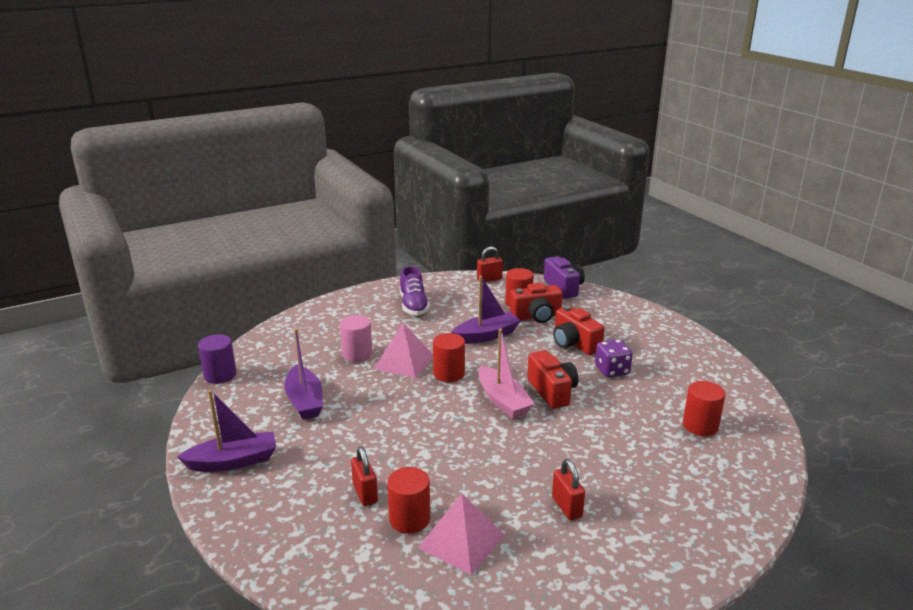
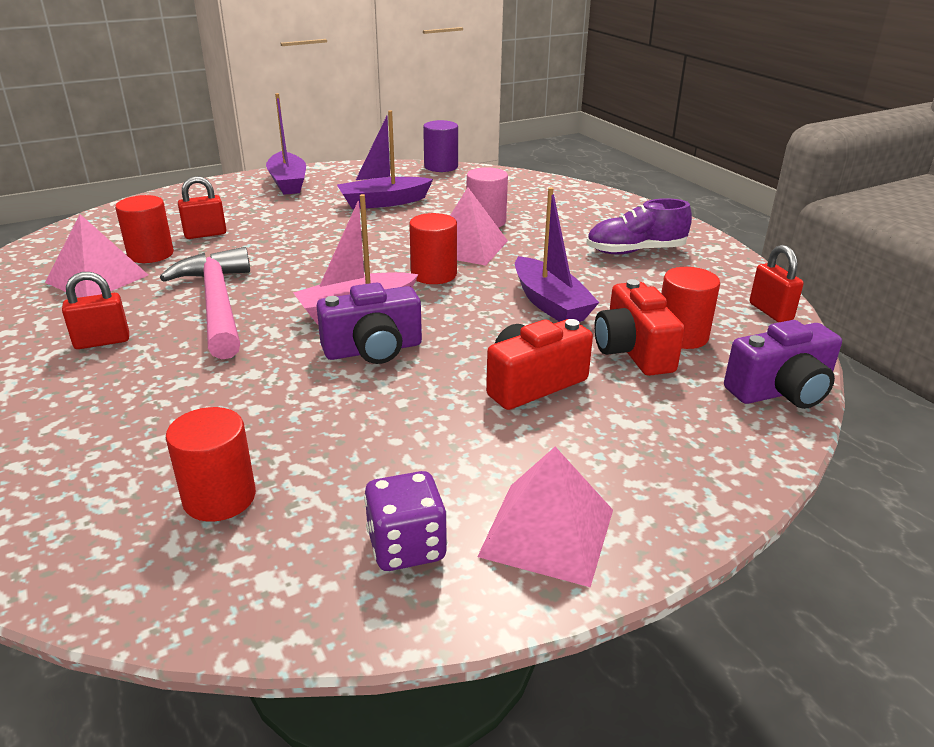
camera: 90 degrees right, 5 degrees up
red camera [527,350,578,409] -> purple camera [317,282,422,364]
purple dice [595,339,633,378] -> purple dice moved to [364,471,447,571]
none -> pink hammer [160,247,250,360]
none -> pink pyramid [477,447,613,587]

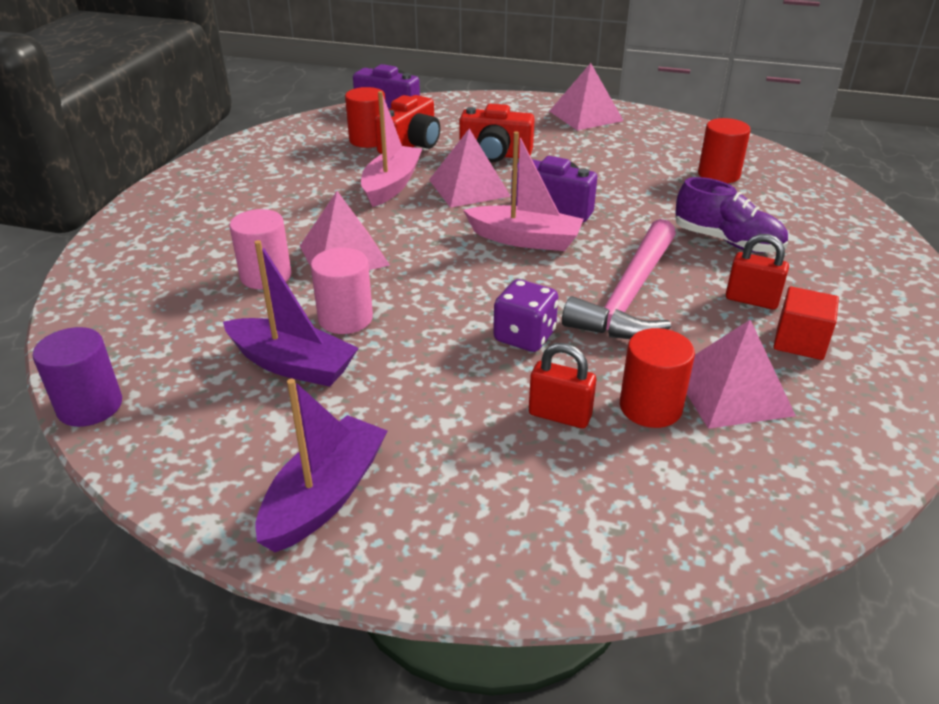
camera: 135 degrees left, 5 degrees up
purple dice [364,471,447,571] -> purple dice moved to [493,279,558,352]
red cylinder [409,213,457,284] -> none
purple boat [515,187,599,322] -> pink boat [361,91,422,207]
purple shoe [586,198,692,254] -> purple shoe moved to [675,177,788,253]
red padlock [750,245,804,322] -> none
none -> pink cylinder [311,248,373,334]
none -> pink pyramid [429,129,511,208]
none -> red cube [773,286,839,360]

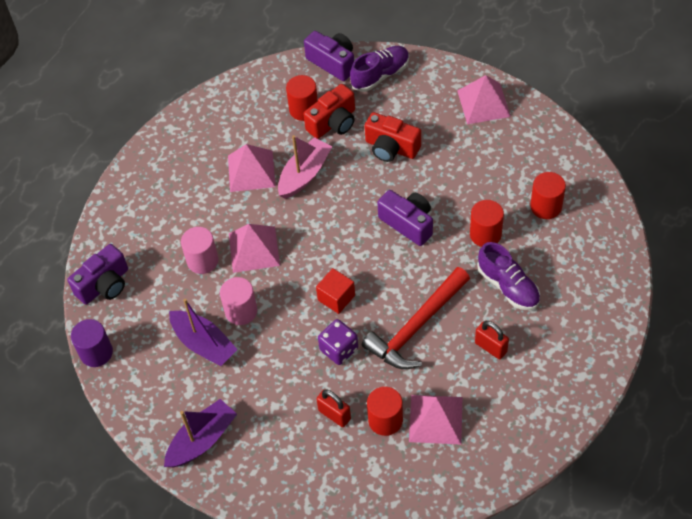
camera: 20 degrees right, 20 degrees up
pink pyramid [429,129,511,208] -> pink pyramid moved to [228,144,276,192]
pink boat [463,131,584,251] -> none
pink hammer [562,219,676,339] -> red hammer [362,267,470,369]
red cube [773,286,839,360] -> red cube moved to [316,268,355,314]
none -> purple camera [67,244,128,305]
none -> purple shoe [350,46,409,92]
none -> red cylinder [470,200,504,247]

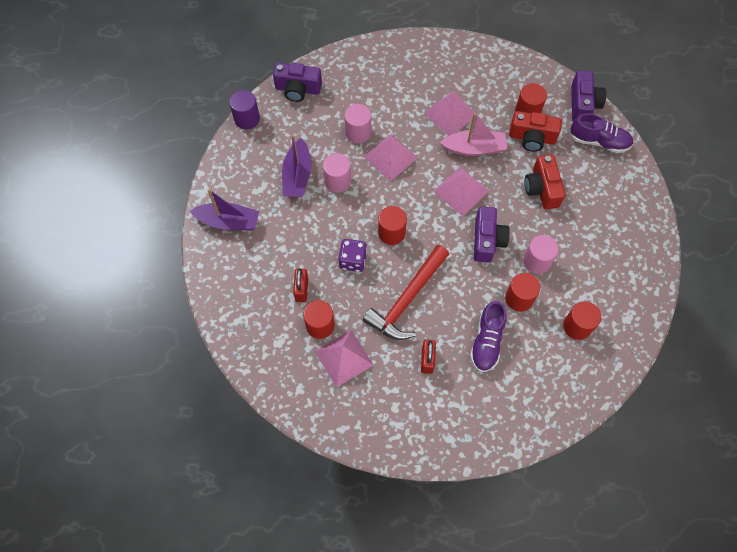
camera: 50 degrees right, 10 degrees up
red cube [316,268,355,314] -> red cylinder [378,206,407,245]
red hammer [362,267,470,369] -> red hammer turned 60 degrees counterclockwise [362,245,449,340]
pink pyramid [457,75,511,124] -> pink pyramid moved to [433,167,489,216]
none -> pink cylinder [523,235,559,274]

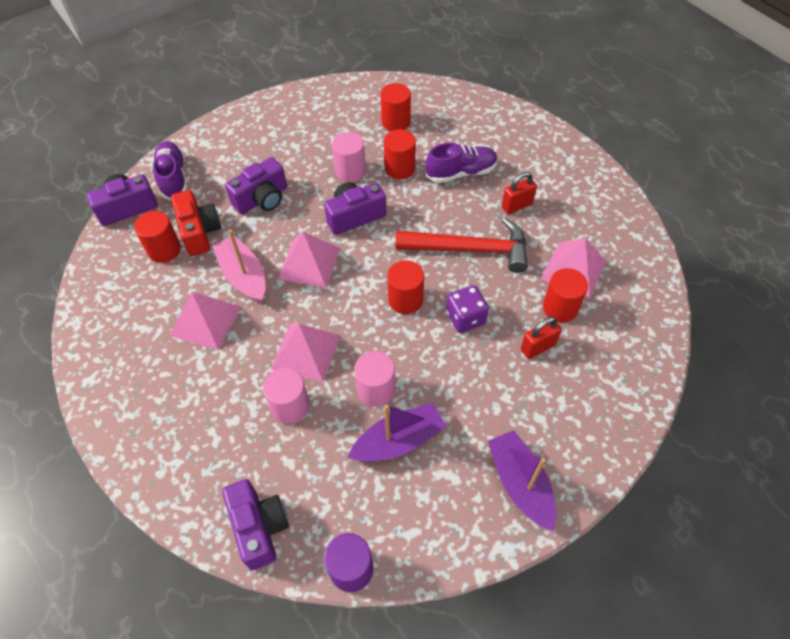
camera: 120 degrees left, 10 degrees down
red camera [524,154,565,209] -> purple camera [225,157,287,214]

